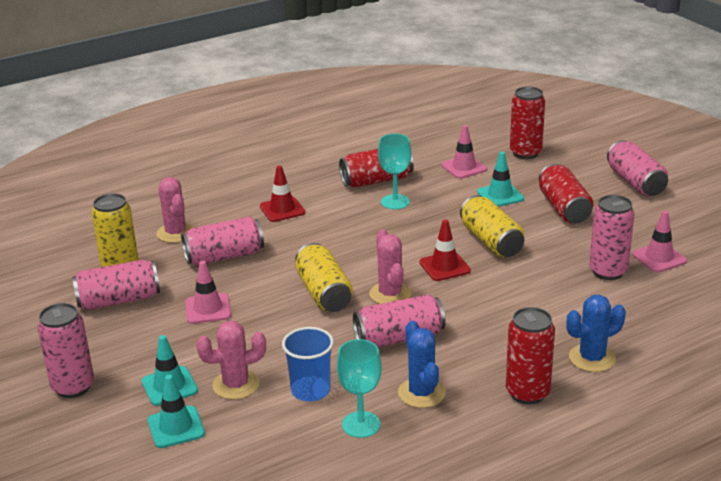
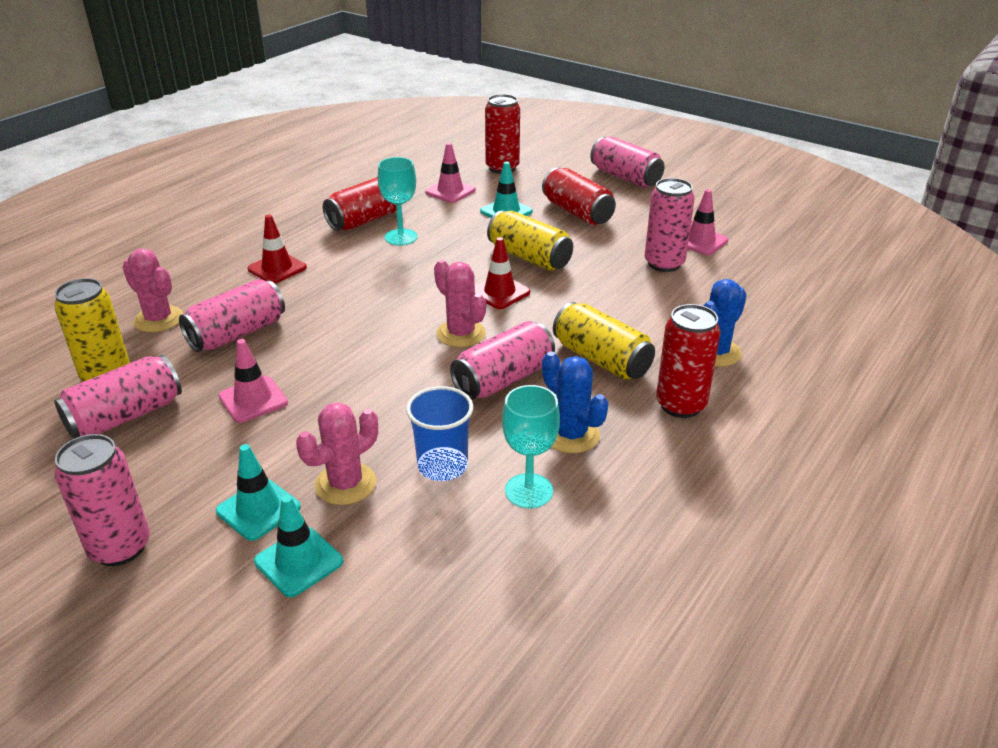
camera: 25 degrees left, 5 degrees up
yellow can [295,243,353,312] -> yellow can moved to [553,302,655,380]

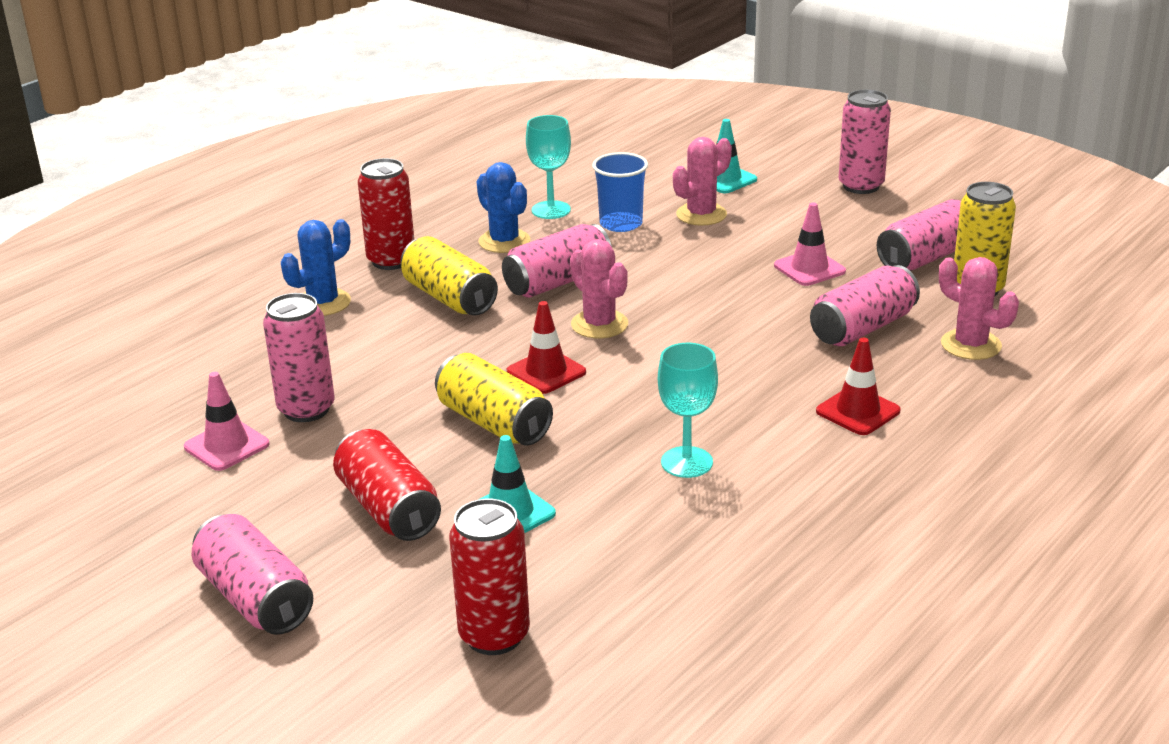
camera: 175 degrees left, 5 degrees down
turquoise traffic cone [216,444,301,541] -> none
red can [323,177,397,231] -> none
pink traffic cone [425,143,476,203] -> none

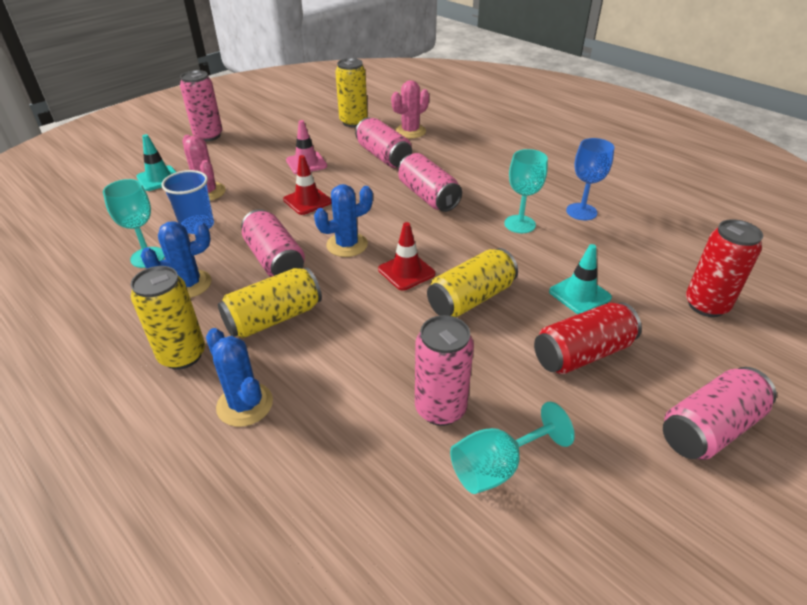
camera: 85 degrees left, 10 degrees up
pink traffic cone [184,372,270,471] -> turquoise goblet [450,402,575,494]
red can [358,158,414,270] -> yellow can [131,266,205,370]
pink cactus [570,239,628,338] -> blue cactus [314,184,373,257]
red traffic cone [816,338,901,435] -> red traffic cone moved to [283,155,331,215]
pink can [877,199,961,271] -> pink can moved to [398,153,462,212]
none -> blue goblet [566,138,614,220]

